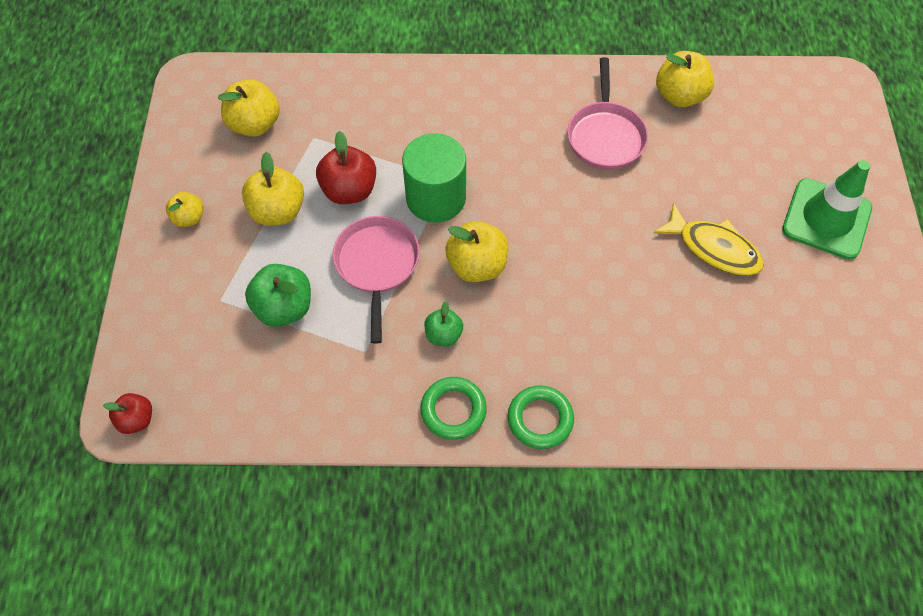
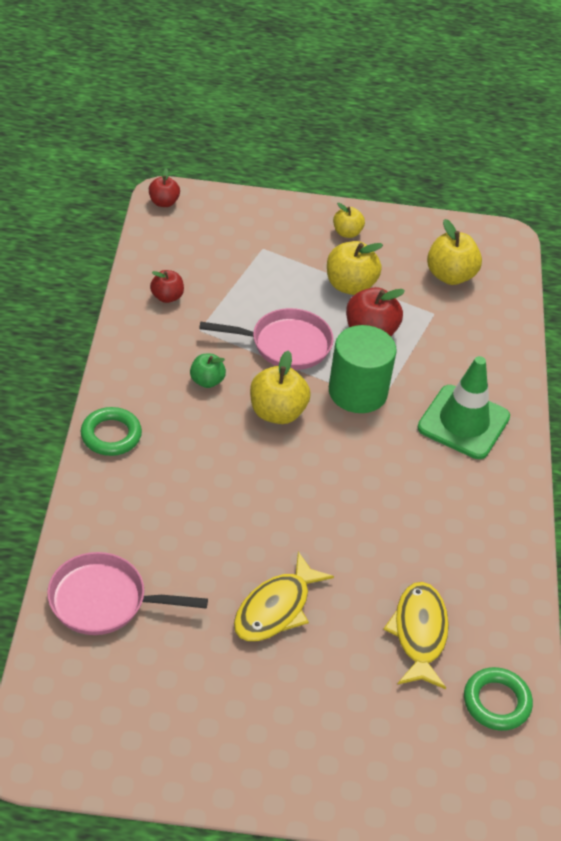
camera: 90 degrees right, 15 degrees down
green apple [245,264,311,327] -> none
green ring [420,377,487,440] -> green ring moved to [464,667,533,731]
pink pan [568,57,648,170] -> pink pan moved to [47,552,208,635]
yellow apple [656,51,714,107] -> none
green traffic cone [782,160,872,260] -> green traffic cone moved to [417,356,510,459]
none -> red apple [150,270,184,303]
none -> yellow fish [383,582,449,689]

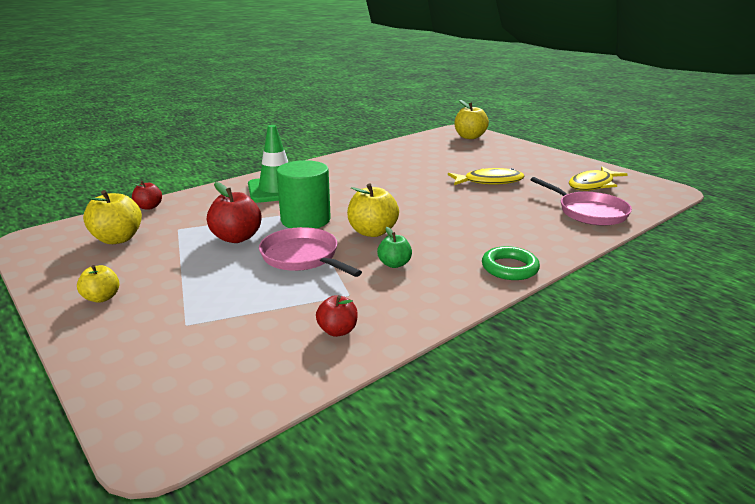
camera: 130 degrees left, 20 degrees down
red apple [149,168,180,207] -> red apple moved to [131,181,162,210]
yellow apple [327,241,383,295] -> yellow apple moved to [455,100,489,139]
yellow fish [383,582,449,689] -> yellow fish moved to [569,167,628,191]
green ring [464,667,533,731] -> none

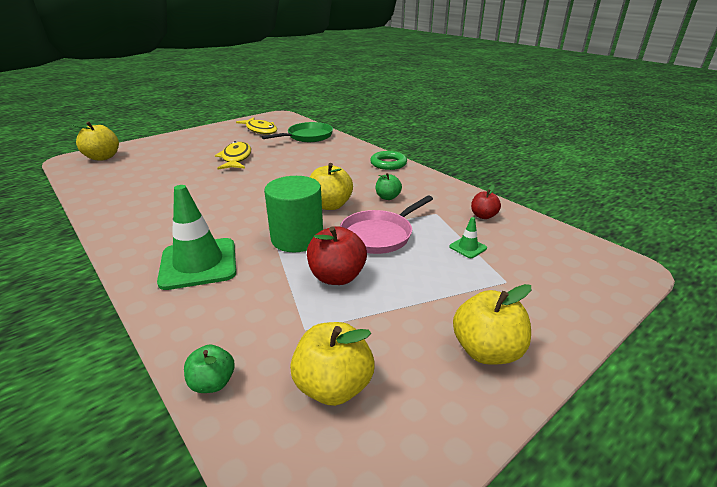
camera: 90 degrees left, 5 degrees up
yellow apple [77,265,119,303] -> yellow apple [453,284,531,364], size x1.66
red apple [131,181,162,210] -> green apple [184,345,234,393]
pink pan [530,177,632,226] -> green pan [261,122,333,142]
none -> green traffic cone [449,217,487,258]

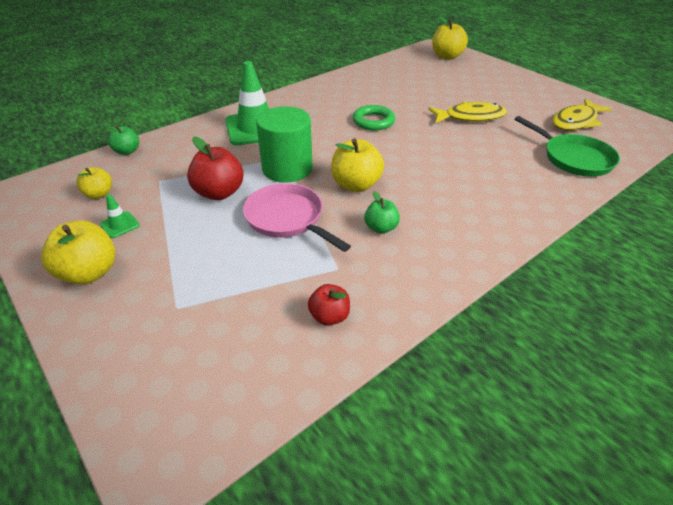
camera: 90 degrees right, 10 degrees up
yellow apple [290,322,374,406] -> yellow apple [76,167,112,199], size x0.60
green ring [370,151,407,170] -> green ring moved to [353,105,395,130]
green traffic cone [449,217,487,258] -> green traffic cone moved to [100,194,140,238]

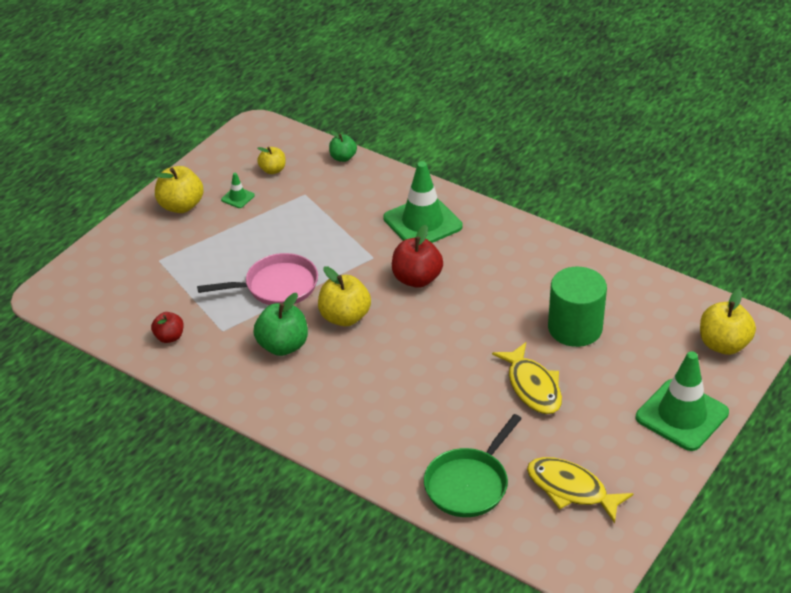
camera: 75 degrees right, 0 degrees up
red apple [187,137,243,200] -> red apple moved to [392,225,443,288]
pink pan [243,183,351,252] -> pink pan turned 45 degrees clockwise [197,253,318,305]
green cylinder [256,106,313,183] -> green cylinder moved to [548,267,607,347]
green ring [353,105,395,130] -> none
green apple [364,191,400,234] -> green apple [253,293,308,356], size x1.66
none -> green traffic cone [636,351,729,451]

